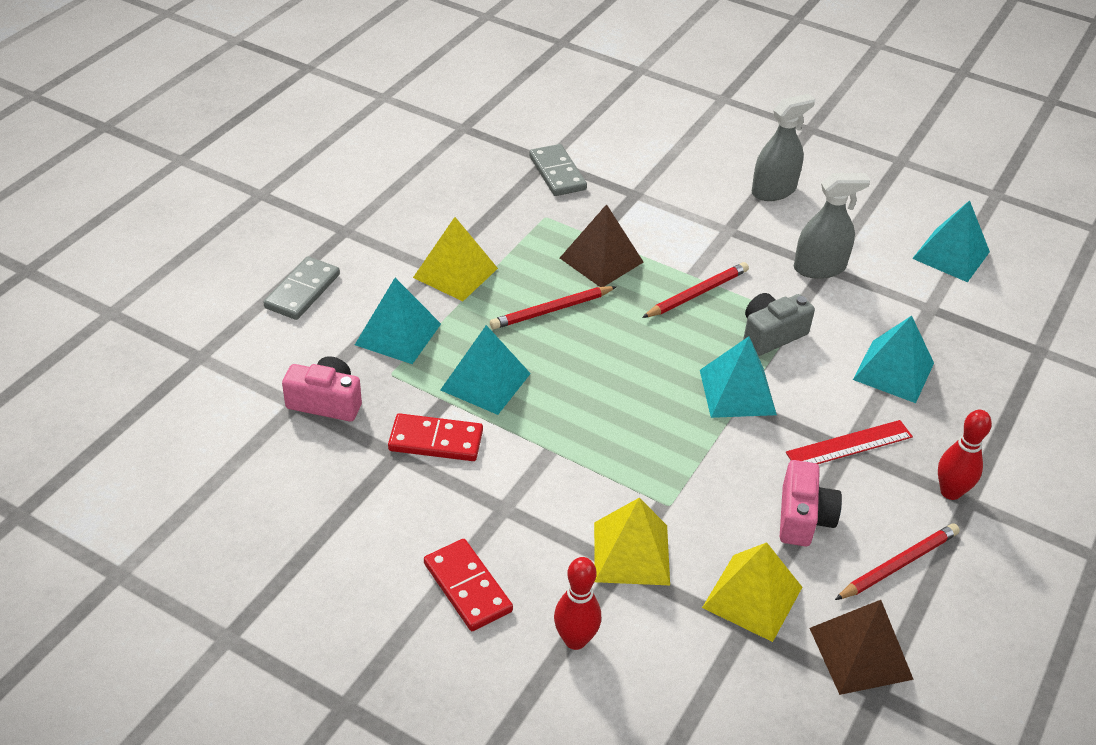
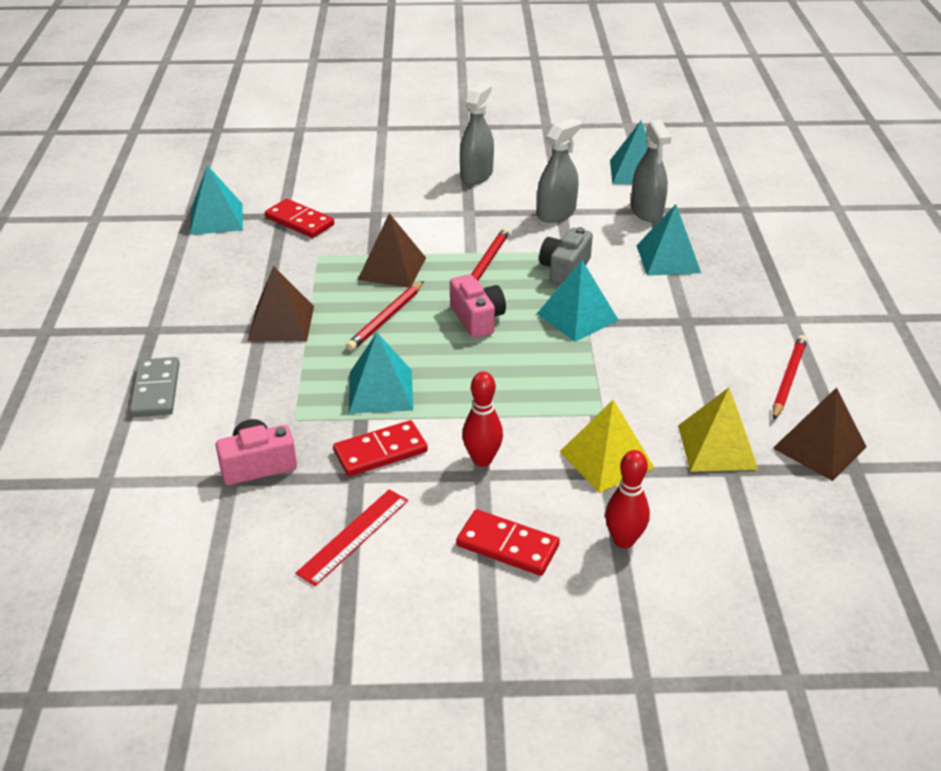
camera: 30 degrees left, 5 degrees down
turquoise pyramid [355,278,441,364] -> turquoise pyramid moved to [190,165,243,235]
yellow pyramid [413,217,498,301] -> brown pyramid [247,266,314,342]
grey domino [529,144,587,196] -> red domino [265,199,334,238]
pink camera [780,460,842,546] -> pink camera moved to [450,274,506,338]
red ruler [786,420,913,464] -> red ruler moved to [295,489,408,586]
red bowling pin [938,410,992,500] -> red bowling pin moved to [462,371,503,467]
none -> grey spray bottle [631,120,671,222]

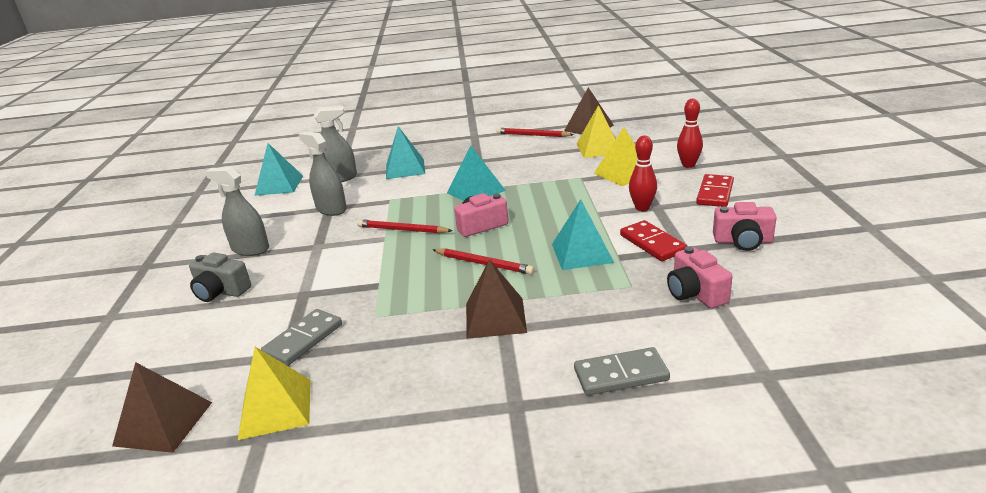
camera: 90 degrees left, 10 degrees down
turquoise pyramid [190,165,243,235] -> yellow pyramid [238,347,311,440]
red domino [265,199,334,238] -> grey domino [261,309,342,366]
red ruler [295,489,408,586] -> pink camera [713,202,777,251]
brown pyramid [358,213,426,288] -> brown pyramid moved to [112,362,212,453]
grey camera [539,227,593,285] -> grey camera moved to [189,253,251,302]

